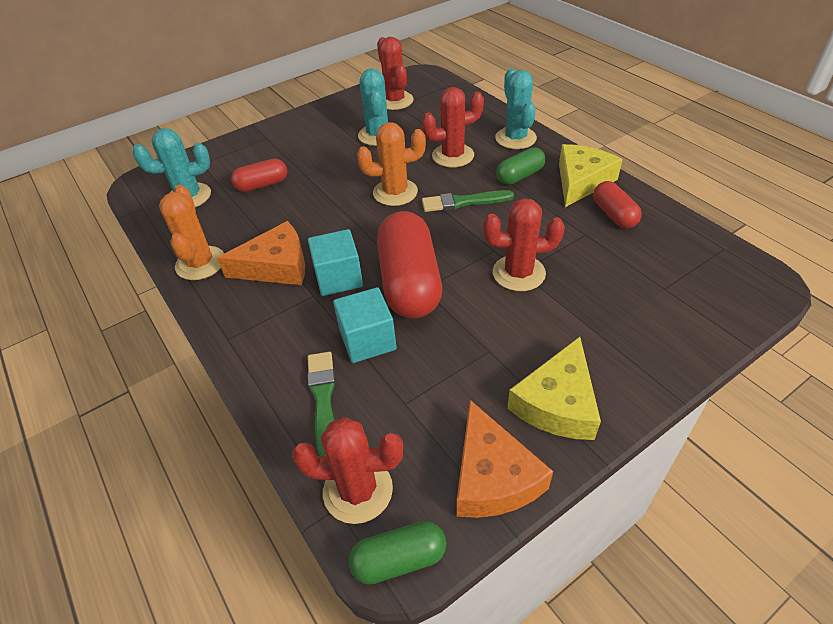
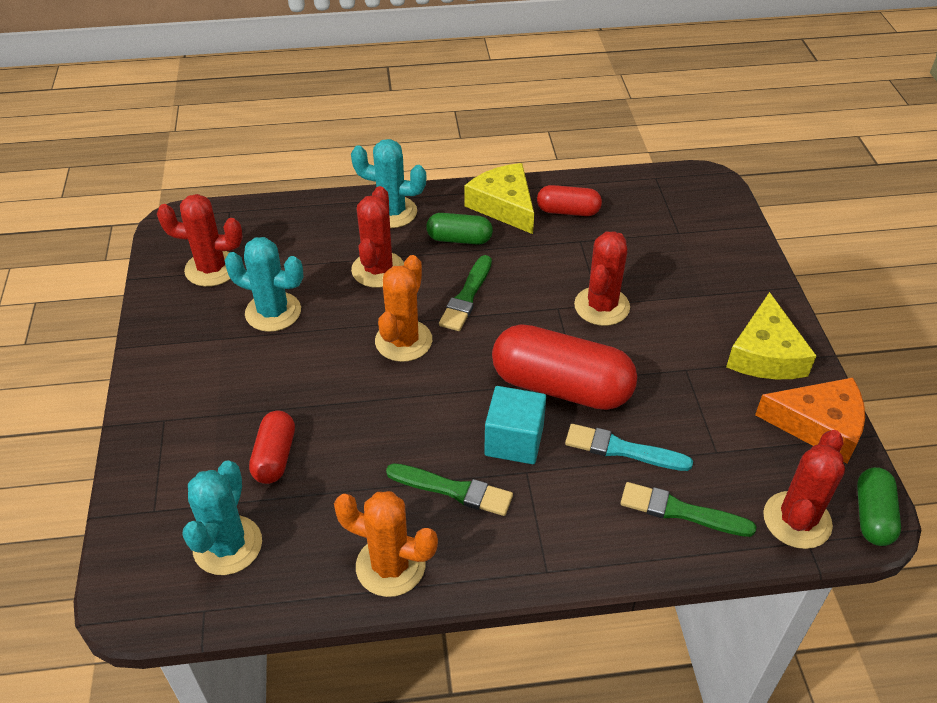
camera: 65 degrees left, 0 degrees up
orange cheese [217,221,305,285] -> green brush [386,463,513,516]
turquoise cube [333,287,397,363] -> turquoise brush [565,424,693,471]
green capsule [496,147,546,185] -> green capsule turned 75 degrees counterclockwise [426,213,493,245]
yellow cheese [507,337,601,440] -> yellow cheese turned 45 degrees clockwise [726,292,816,379]

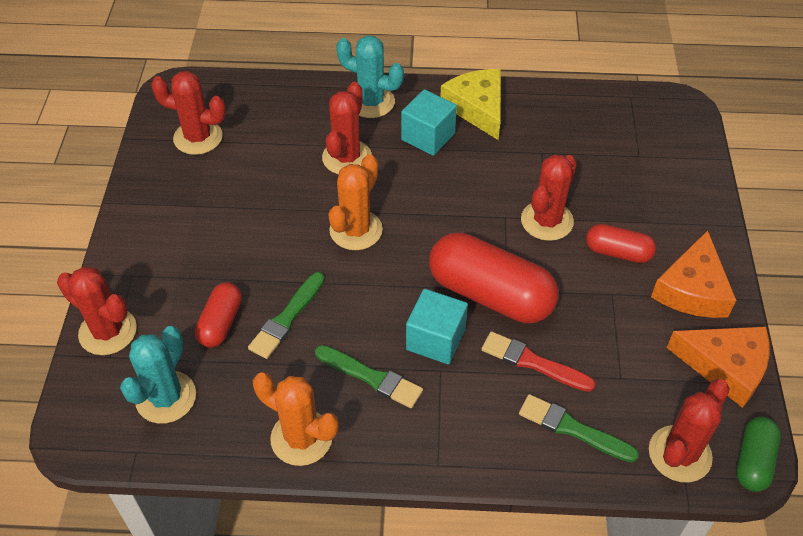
camera: 10 degrees right, 5 degrees up
turquoise cactus [225,237,303,332] -> none
green capsule [426,213,493,245] -> turquoise cube [401,89,457,156]
green brush [439,255,492,331] -> green brush moved to [248,272,325,359]
red capsule [537,185,602,216] -> red capsule moved to [586,224,656,263]
turquoise brush [565,424,693,471] -> red brush [481,331,596,392]
yellow cheese [726,292,816,379] -> orange cheese [651,230,736,318]
none -> red cactus [57,267,137,355]

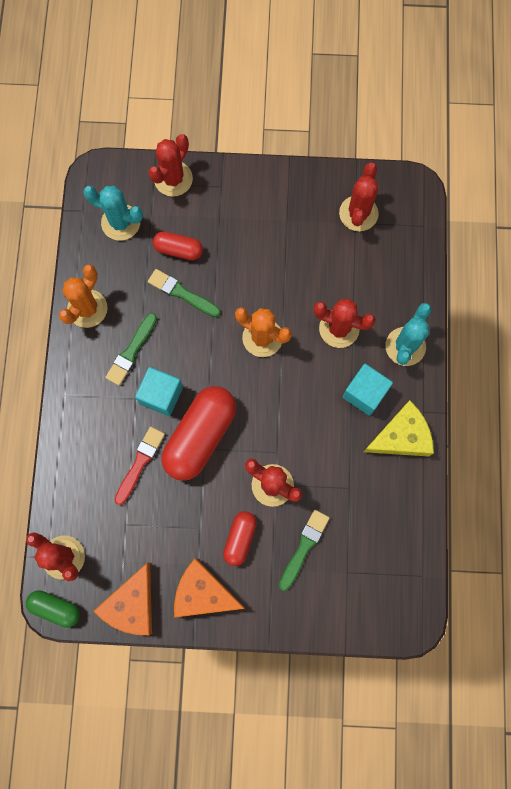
camera: 90 degrees right, 25 degrees up
green brush [519,394,639,463] -> green brush moved to [279,510,329,591]

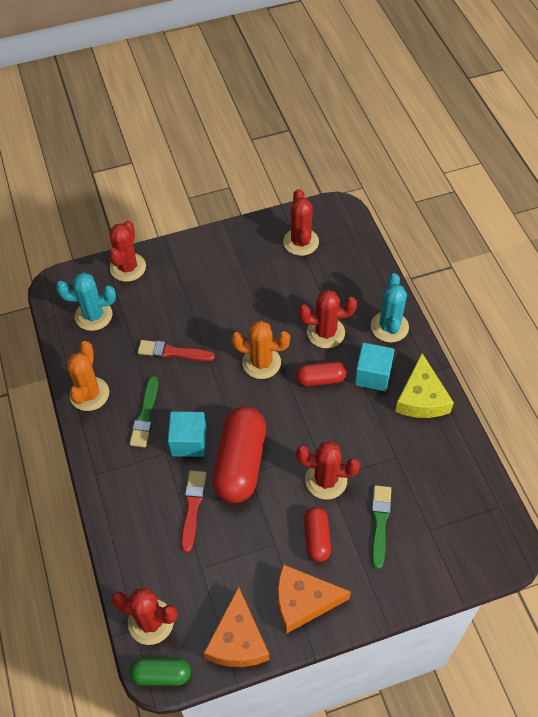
camera: 20 degrees left, 20 degrees down
green brush [148,269,220,317] -> red brush [138,340,215,361]
red capsule [153,231,203,260] -> red capsule moved to [296,361,347,386]
yellow cheese [364,400,434,457] -> yellow cheese turned 135 degrees clockwise [395,353,454,418]

